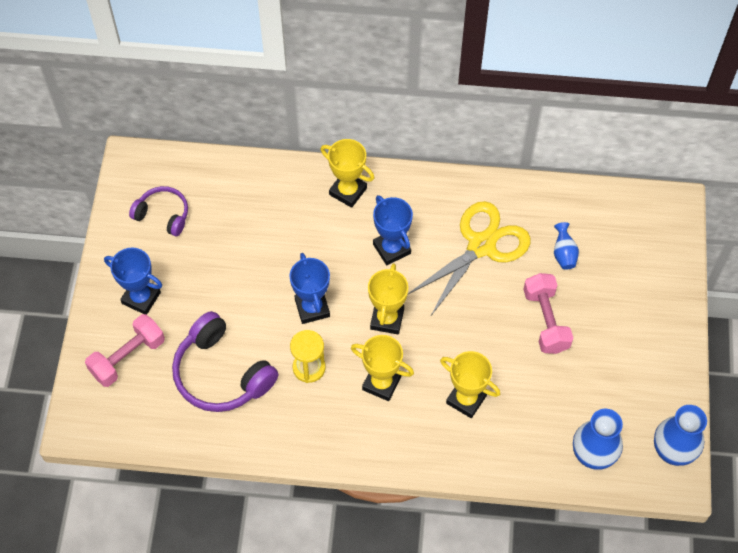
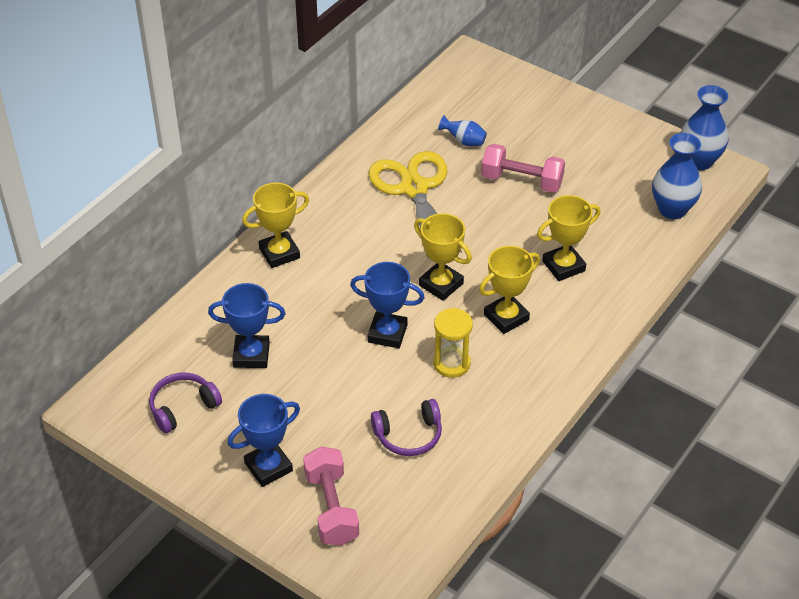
camera: 60 degrees left, 15 degrees down
purple headphones [172,311,278,412] -> purple headphones [371,399,442,456], size x0.59
blue trophy [373,195,413,265] -> blue trophy moved to [208,283,285,368]

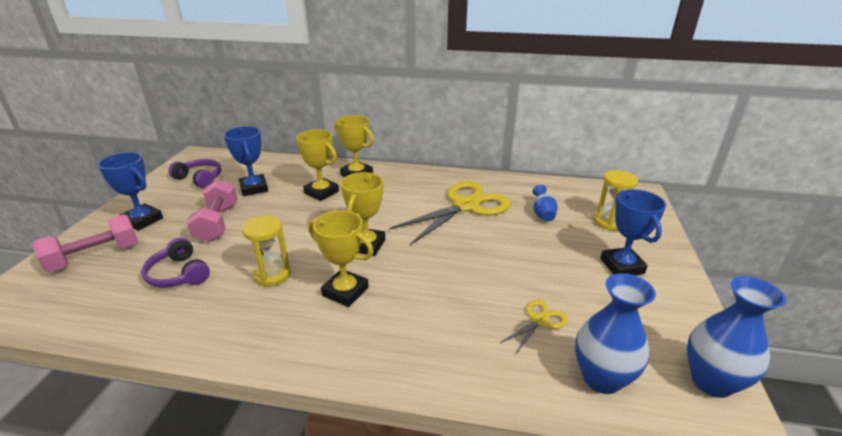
camera: 65 degrees right, 15 degrees down
blue trophy [350,262,425,348] -> blue trophy moved to [600,189,666,275]
pink dumbbell [481,144,565,193] -> pink dumbbell moved to [187,179,238,242]
yellow trophy [537,195,600,281] -> yellow trophy moved to [296,129,339,201]
none -> yellow scissors [500,300,568,354]
none -> yellow hourglass [594,170,638,231]

